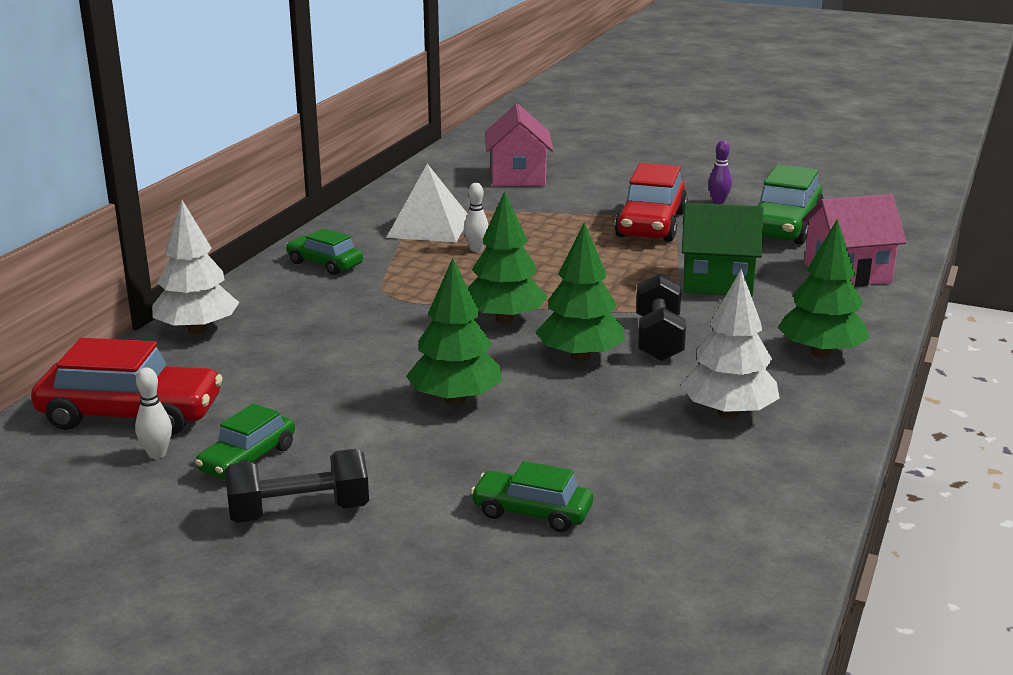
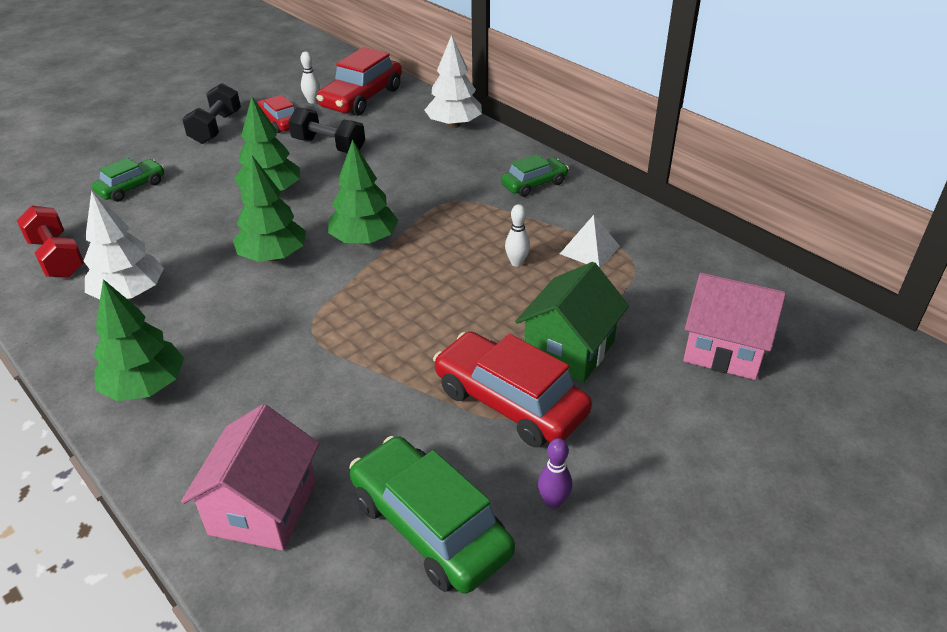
camera: 115 degrees right, 15 degrees up
green car [195,403,295,479] -> red car [257,95,295,133]
white pyramid [386,164,468,242] -> white pyramid [560,215,620,268], size x0.64
black dumbbell [636,274,686,361] -> black dumbbell moved to [288,107,365,153]
green house [682,203,764,297] -> green house moved to [515,262,629,383]
none -> red dumbbell [17,206,84,278]

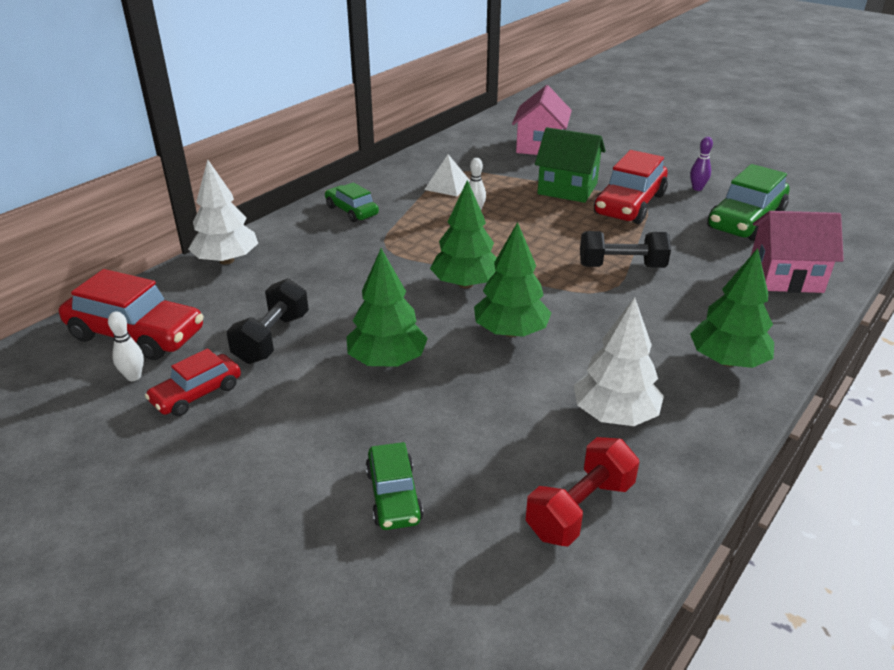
camera: 100 degrees left, 5 degrees down
green car [92,158,164,202] -> green car turned 135 degrees counterclockwise [366,442,423,530]
black dumbbell [182,83,241,144] -> black dumbbell moved to [580,231,671,268]

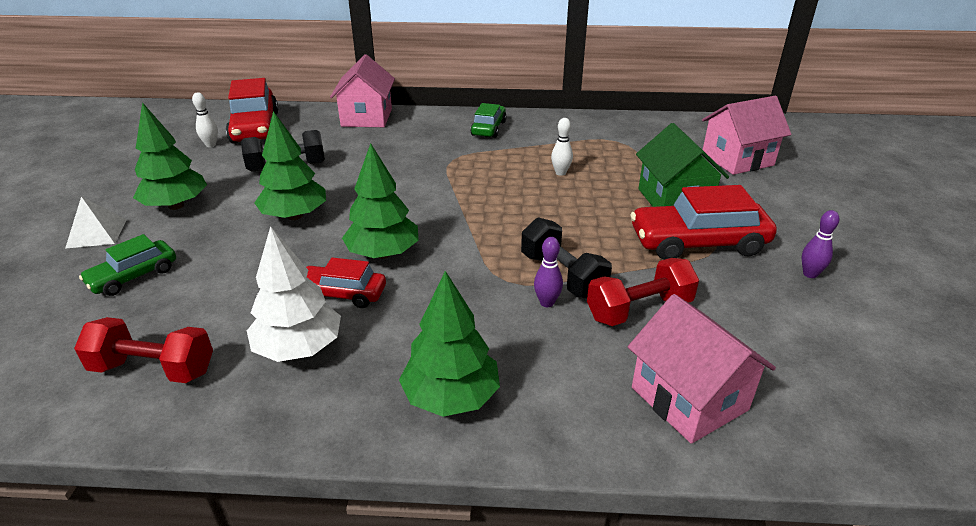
camera: 55 degrees right, 0 degrees up
red car [145,348,241,416] -> red car moved to [306,258,386,308]
white tree [188,159,258,265] -> pink house [330,54,395,127]
white pyramid [424,154,470,196] -> white pyramid moved to [65,197,127,249]
green tree [430,180,497,289] -> green tree moved to [133,102,207,210]
green car [707,164,789,241] -> none
none -> purple bowling pin [534,237,563,307]
none -> red dumbbell [587,258,699,326]

